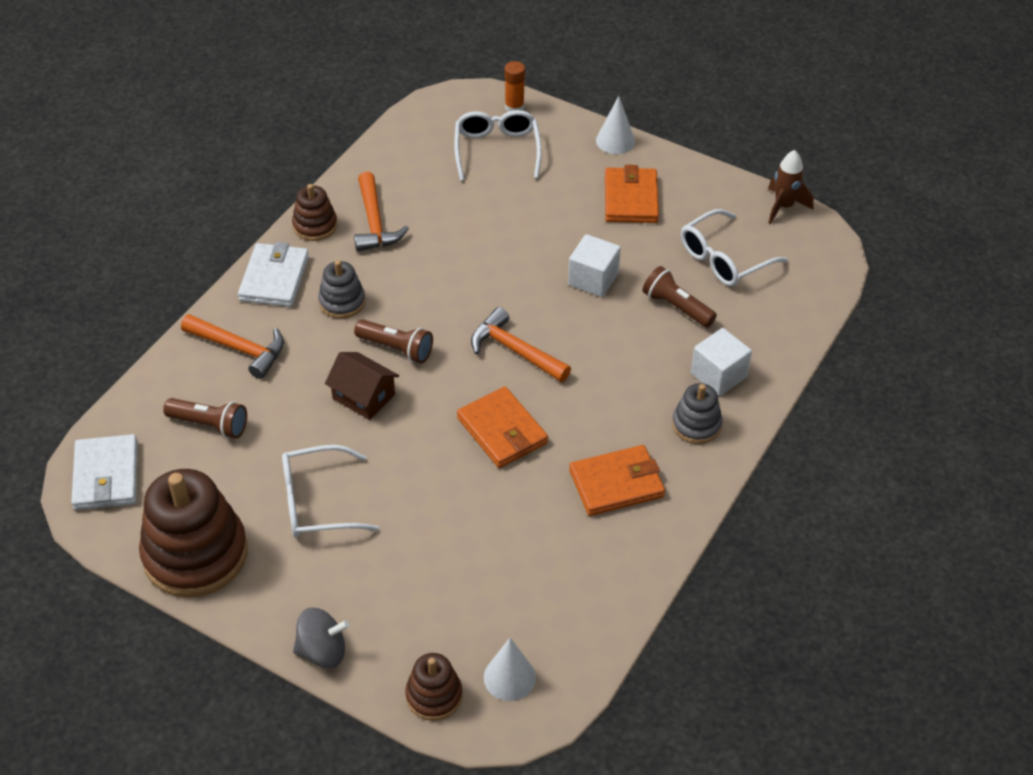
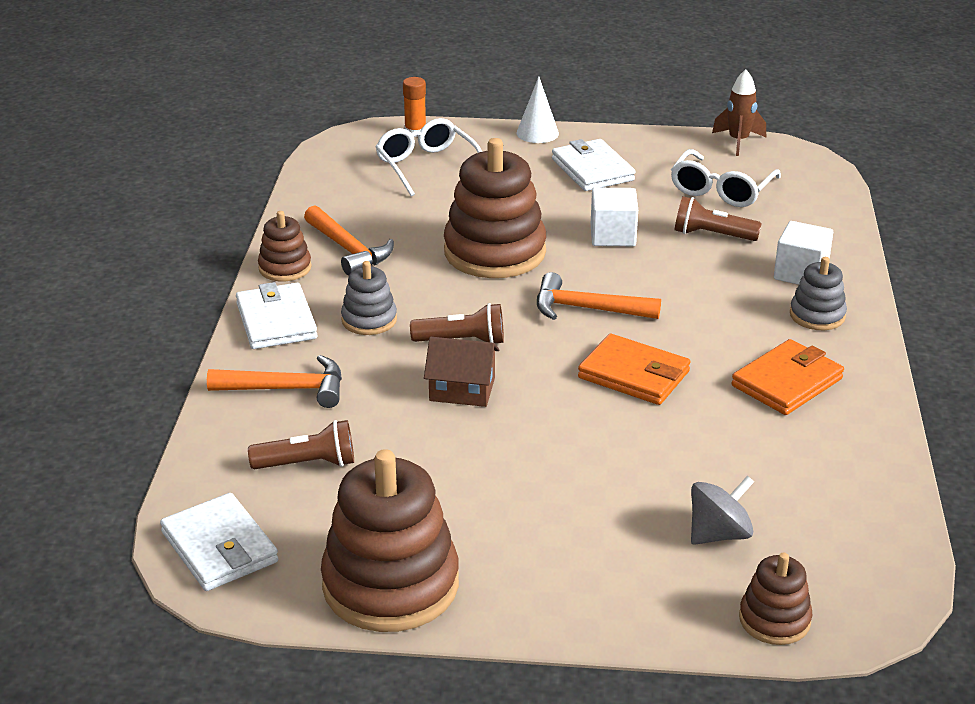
camera: 25 degrees left, 15 degrees down
white glasses [282,445,379,538] -> none
grey spinning top [293,607,350,668] -> grey spinning top moved to [691,476,754,545]
white cone [484,638,536,701] -> none
orange wallet [605,165,659,223] -> white wallet [552,139,635,191]
none -> brown stacking toy [444,138,546,278]

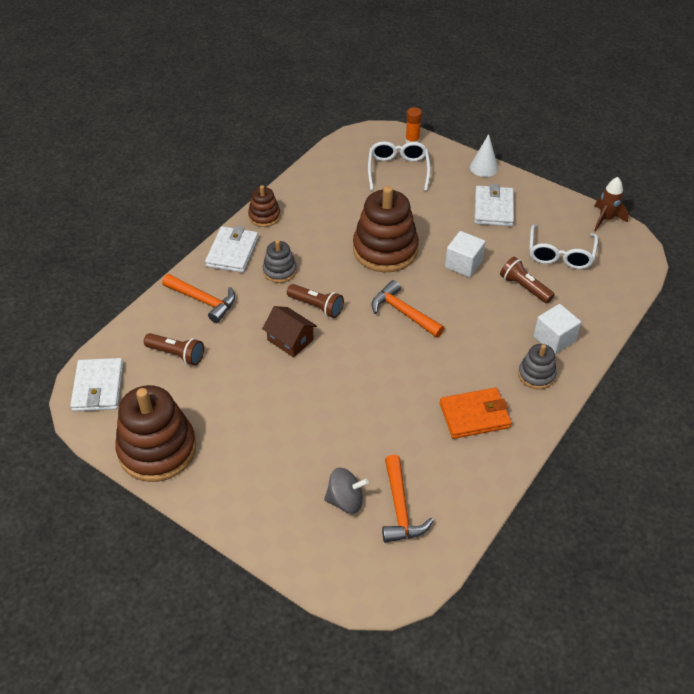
camera: 30 degrees right, 15 degrees up
orange hammer [304,205,394,275] -> orange hammer moved to [382,455,434,543]
orange wallet [578,334,690,405] -> none
white glasses [671,149,781,207] -> white glasses turned 45 degrees counterclockwise [529,224,598,269]
brown stacking toy [739,553,812,645] -> none

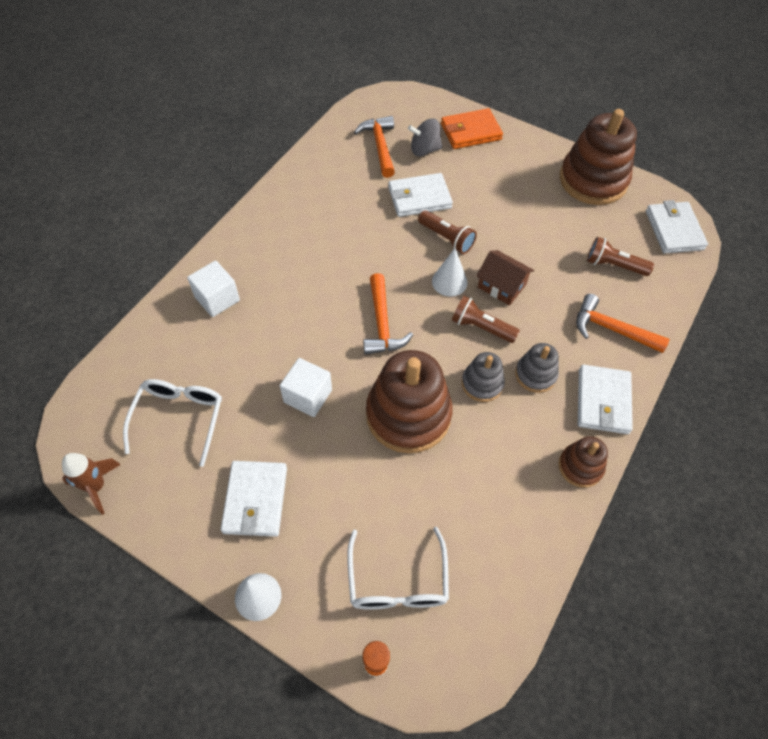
camera: 175 degrees right, 10 degrees up
orange hammer [372,280,444,338] -> orange hammer turned 45 degrees clockwise [363,273,413,355]
orange wallet [440,388,511,439] -> orange wallet moved to [441,108,503,149]
brown flashlight [500,257,555,303] -> brown flashlight moved to [418,210,477,254]
grey stacking toy [518,344,557,389] -> grey stacking toy moved to [462,352,505,402]
none -> white wallet [388,173,453,217]
none -> white cone [432,248,468,297]

